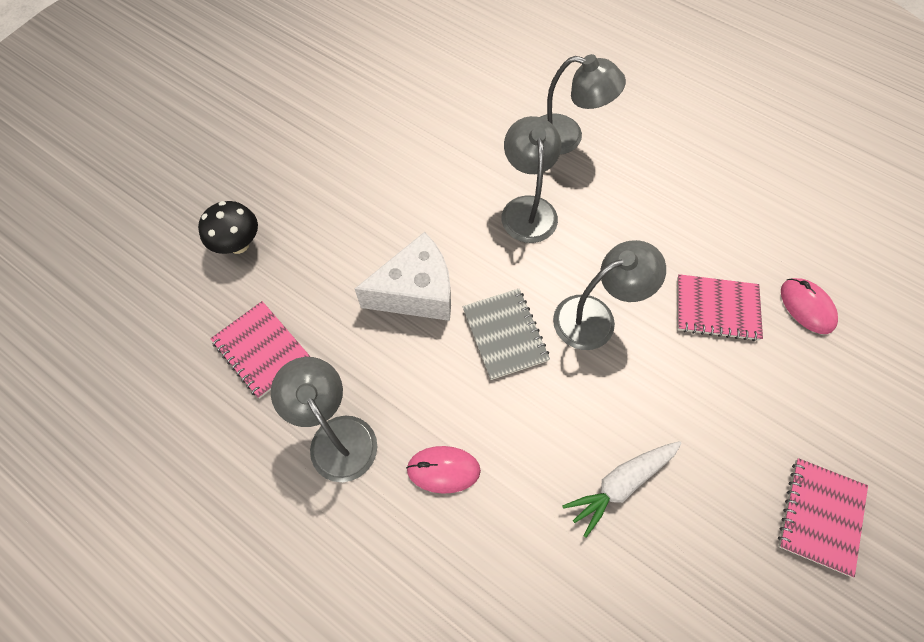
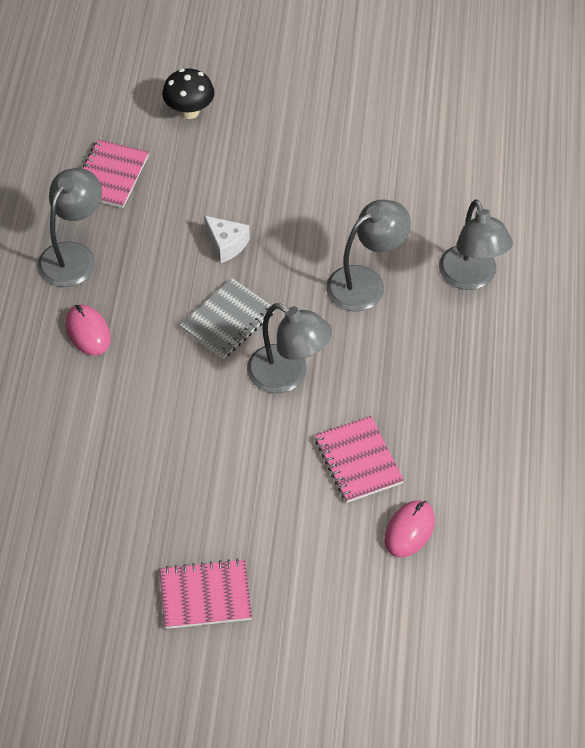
camera: 60 degrees right, 10 degrees down
white cheese [355,232,451,321] -> white cheese [204,216,250,263], size x0.55
white carrot [562,441,682,538] -> none

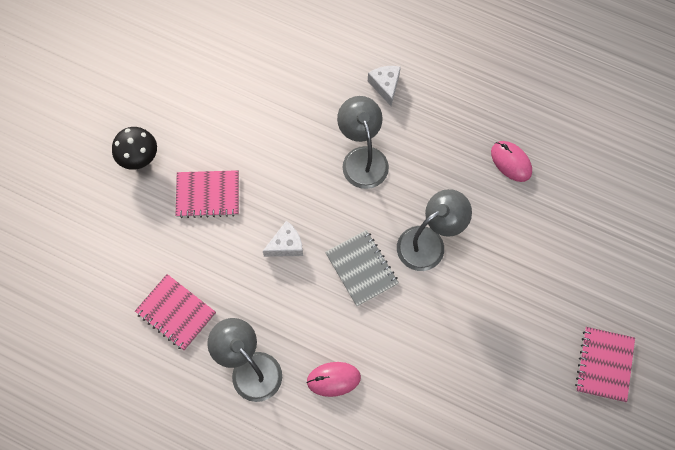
camera: 70 degrees left, 15 degrees up
black mushroom [162,68,215,119] -> black mushroom moved to [112,127,157,170]
pink notebook [315,416,404,503] -> pink notebook moved to [176,170,239,218]
pink mouse [384,500,435,557] -> pink mouse moved to [491,141,532,182]
grey lamp [439,199,513,290] -> white cheese [368,66,401,106]

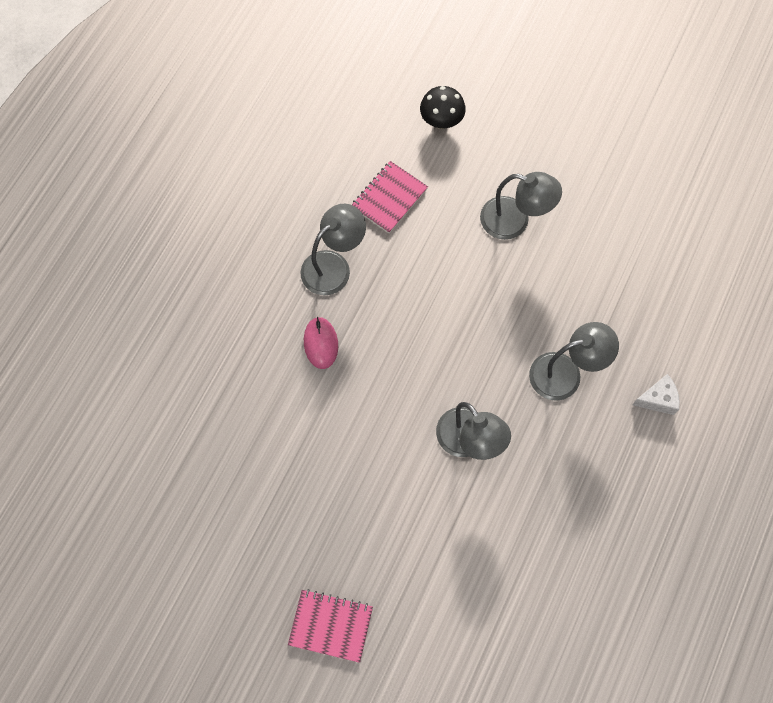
camera: 90 degrees right, 0 degrees up
black mushroom [112,127,157,170] -> black mushroom moved to [420,86,466,129]
pink notebook [176,170,239,218] -> grey lamp [480,172,562,240]
white cheese [263,221,303,257] -> none
grey notebook [325,230,399,306] -> none
pink mouse [491,141,532,182] -> none

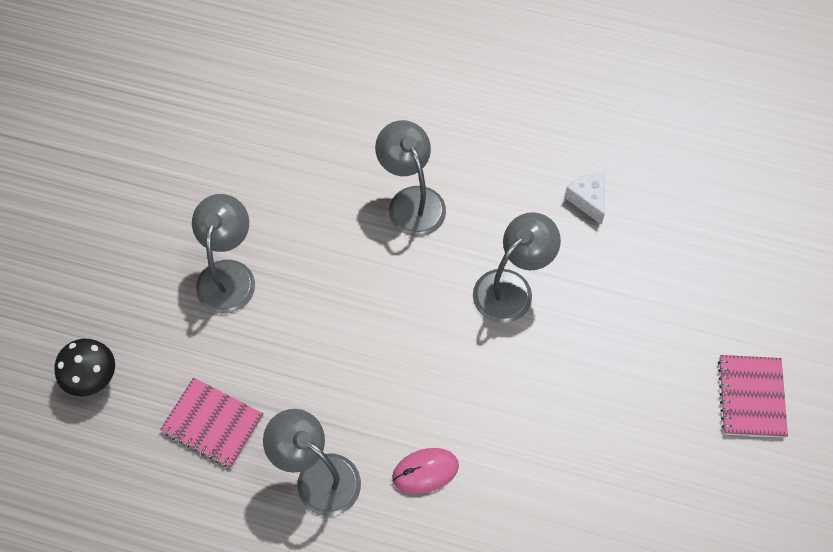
camera: 100 degrees left, 5 degrees down
white cheese [633,374,680,415] -> white cheese moved to [564,173,605,225]

